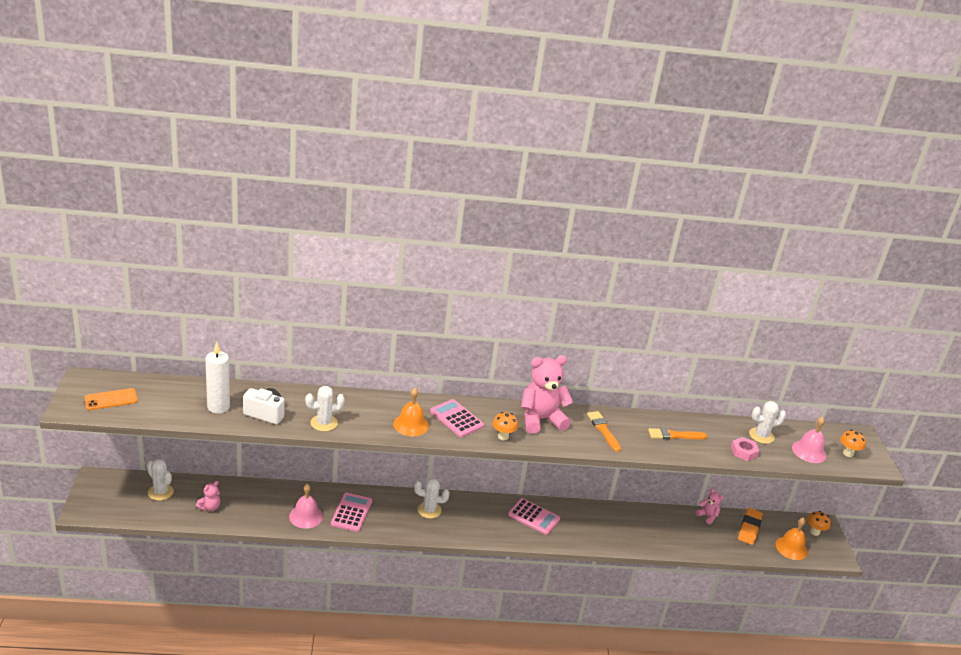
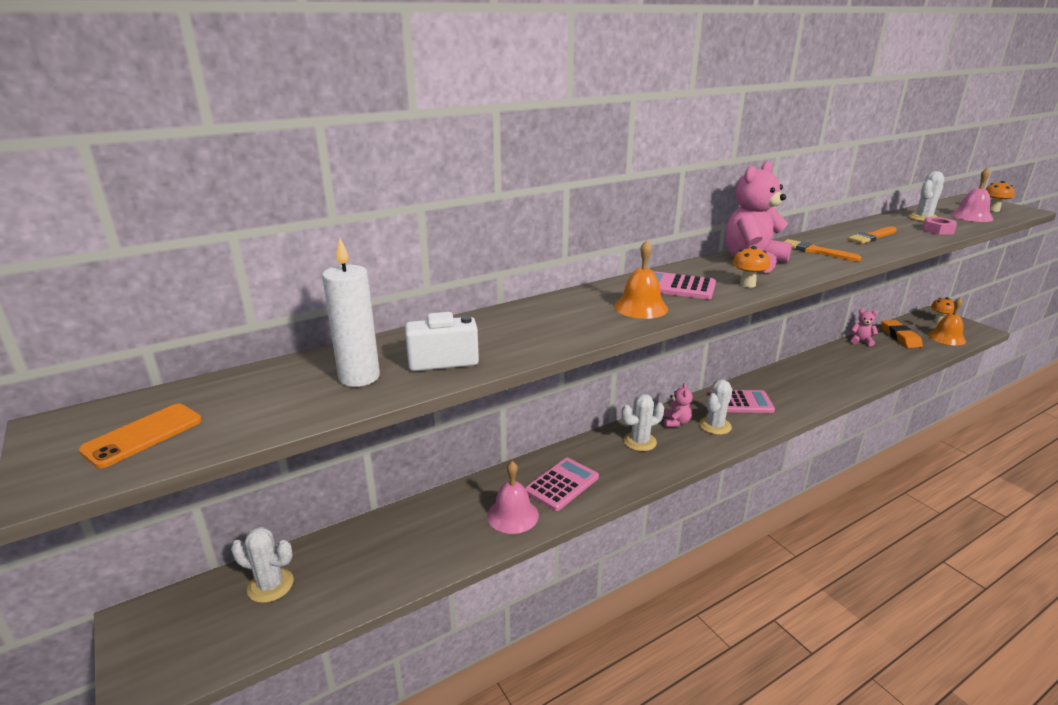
camera: 25 degrees left, 5 degrees down
pink teddy bear [196,481,221,511] -> pink teddy bear moved to [664,383,693,427]
white cactus [305,386,345,432] -> white cactus moved to [699,379,733,435]
pink calculator [331,493,372,532] -> pink calculator turned 60 degrees clockwise [525,458,599,511]

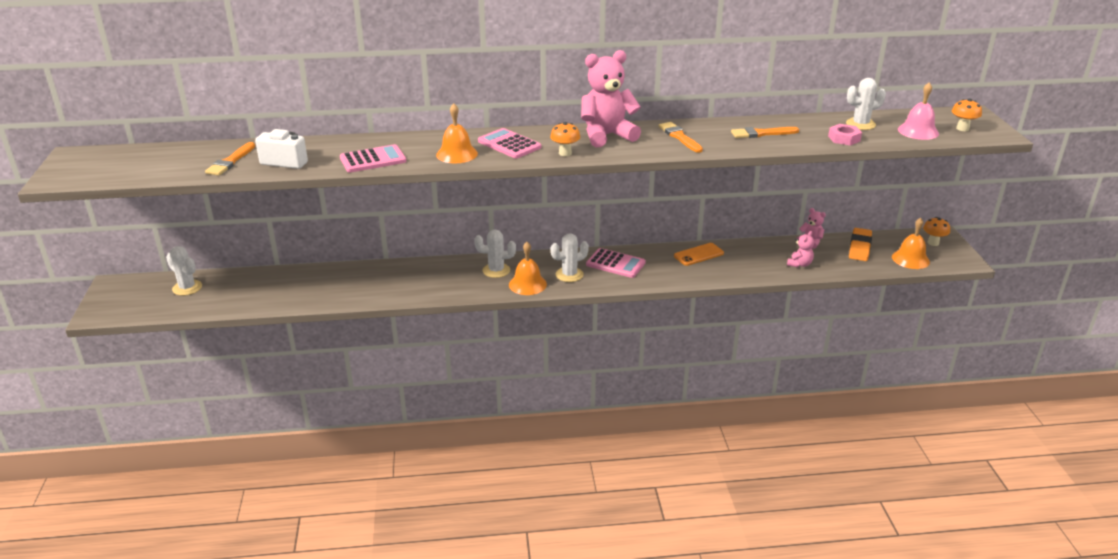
camera: 25 degrees right, 5 degrees up
orange phone [79,404,202,468] -> orange phone moved to [674,243,724,266]
white candle [322,237,380,387] -> orange brush [205,142,255,175]
pink bell [487,461,539,534] -> none
pink calculator [525,458,599,511] -> pink calculator moved to [340,144,406,173]
pink teddy bear [664,383,693,427] -> pink teddy bear moved to [787,231,814,267]
none -> orange bell [509,242,547,295]

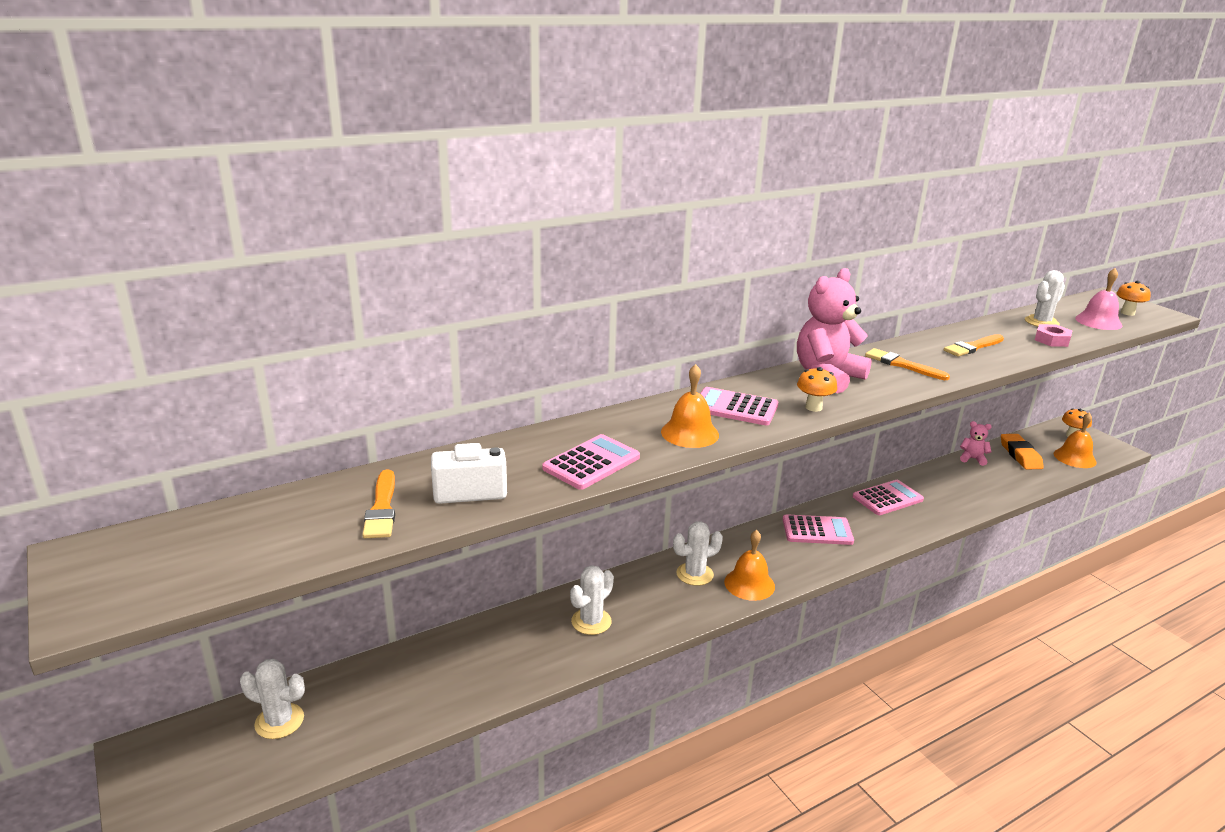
camera: 25 degrees left, 5 degrees down
white cactus [551,234,589,282] -> white cactus moved to [570,565,614,635]
orange phone [674,243,724,266] -> pink calculator [853,480,924,515]
pink teddy bear [787,231,814,267] -> none

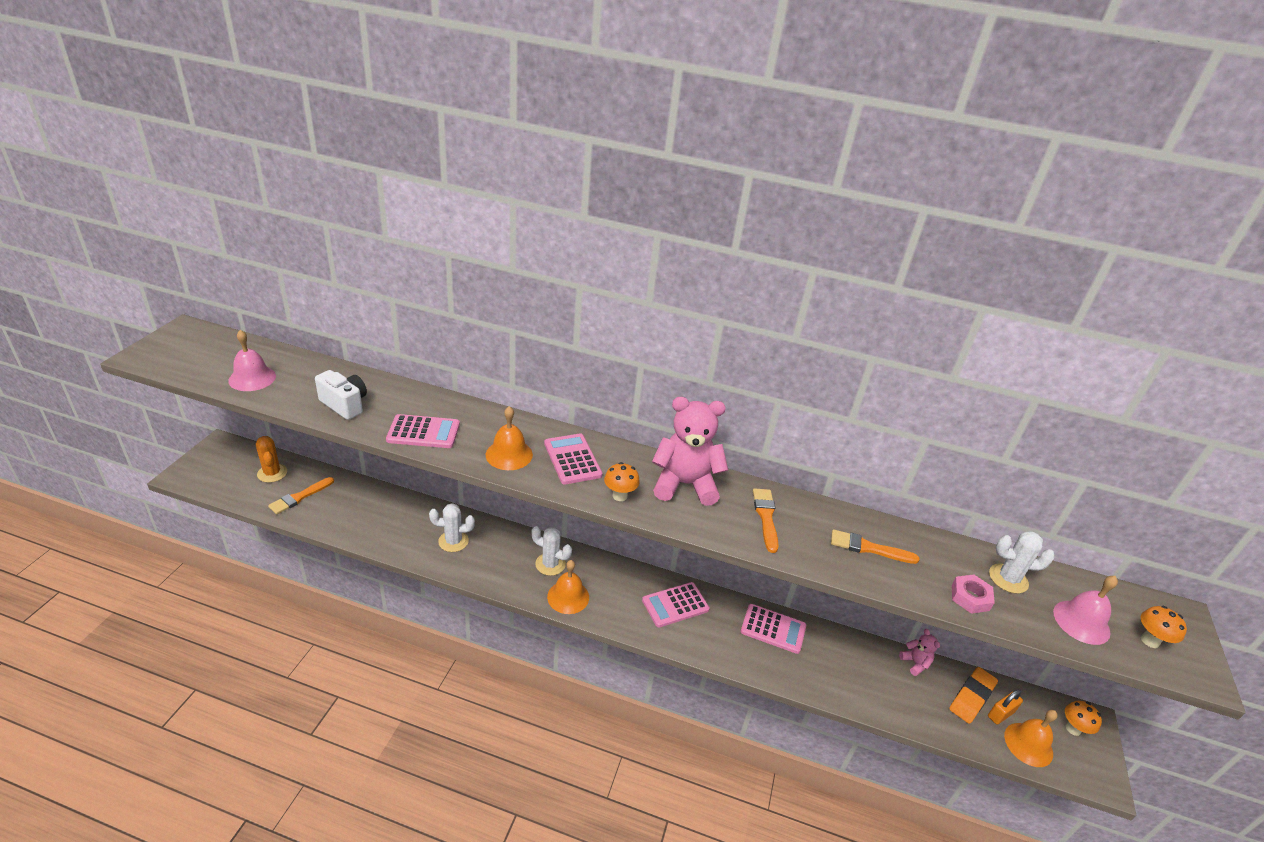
camera: 45 degrees right, 10 degrees up
white cactus [240,659,305,739] -> orange cactus [256,436,287,483]
orange brush [362,470,395,538] -> orange brush moved to [268,477,334,514]
pink calculator [783,514,854,545] -> pink calculator turned 105 degrees clockwise [642,582,710,627]
none -> pink bell [228,330,276,391]
none -> orange padlock [988,690,1023,725]

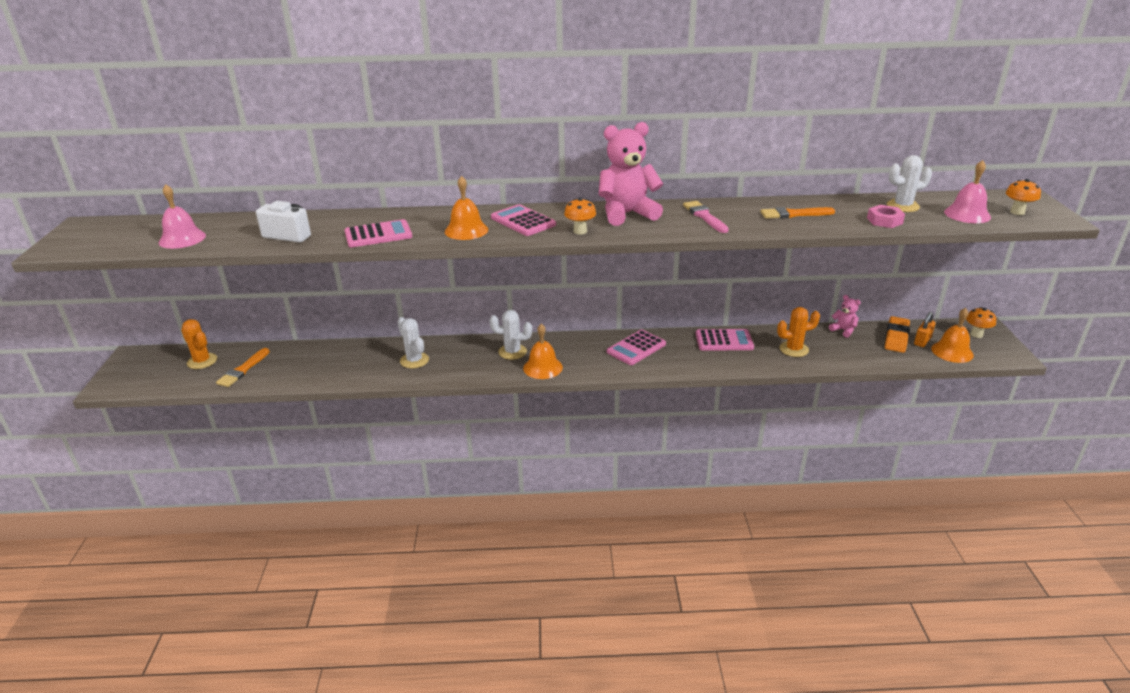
camera: 15 degrees left, 5 degrees down
white cactus [429,503,475,552] -> white cactus turned 75 degrees clockwise [397,317,429,368]
orange brush [753,488,779,553] -> pink brush [683,201,729,233]
none -> orange cactus [777,307,820,357]

